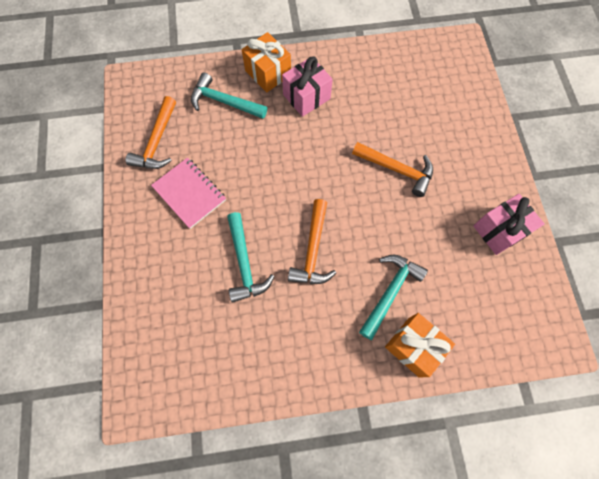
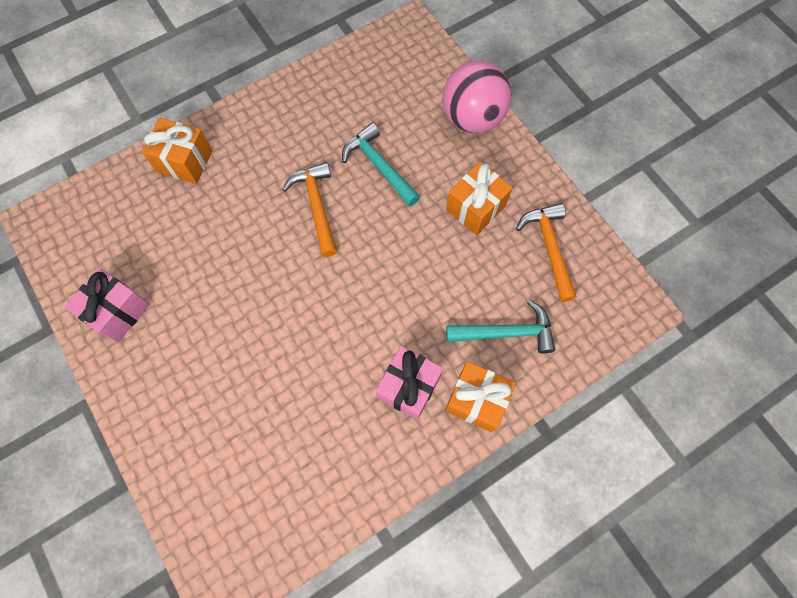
camera: 155 degrees right, 0 degrees up
pink notebook [151,158,226,229] -> orange gift [446,162,513,235]
orange hammer [352,142,433,197] -> none
turquoise hammer [359,254,428,340] -> none
none -> pink ball [443,61,512,133]

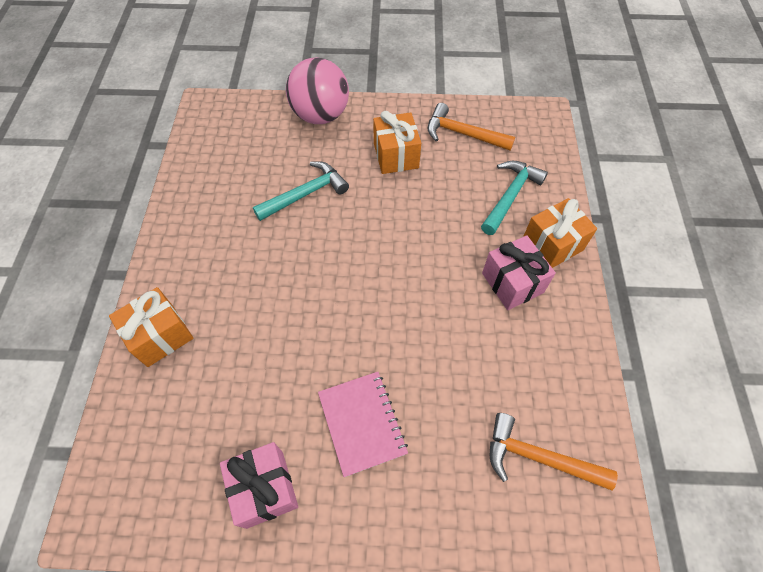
camera: 55 degrees left, 10 degrees down
orange hammer [282,162,337,257] -> orange hammer moved to [490,413,618,490]
turquoise hammer [342,123,420,206] -> turquoise hammer turned 150 degrees clockwise [253,161,349,221]
none -> pink notebook [318,372,408,477]

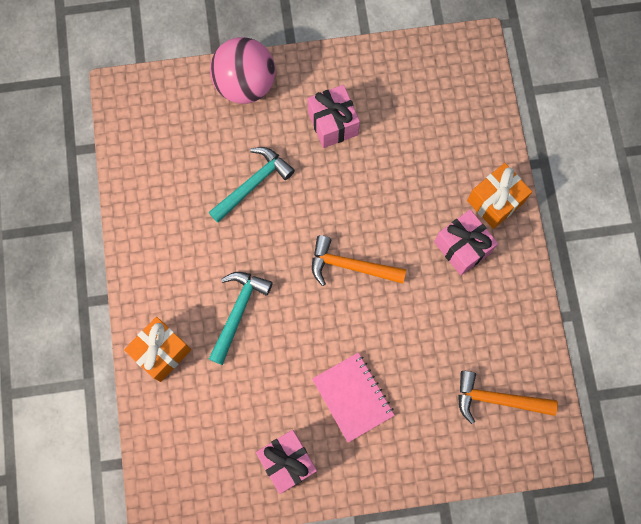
camera: 10 degrees left, 15 degrees up
orange gift [373,111,421,174] -> pink gift [307,85,360,148]
orange hammer [428,103,515,151] -> orange hammer moved to [312,235,406,286]
turquoise hammer [481,161,548,235] -> turquoise hammer moved to [209,272,273,365]

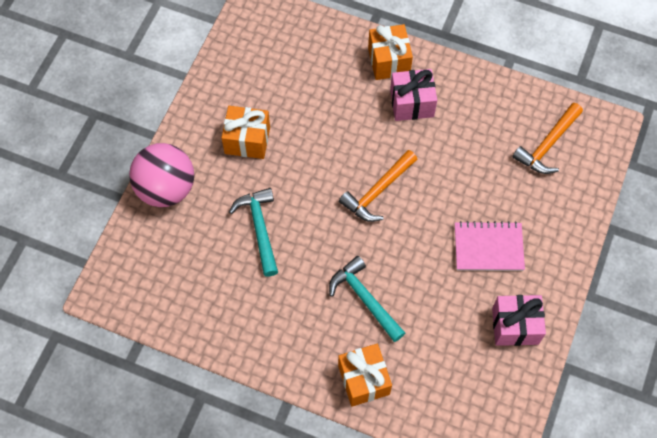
camera: 60 degrees left, 10 degrees down
pink gift [307,85,360,148] -> orange gift [221,106,270,159]

